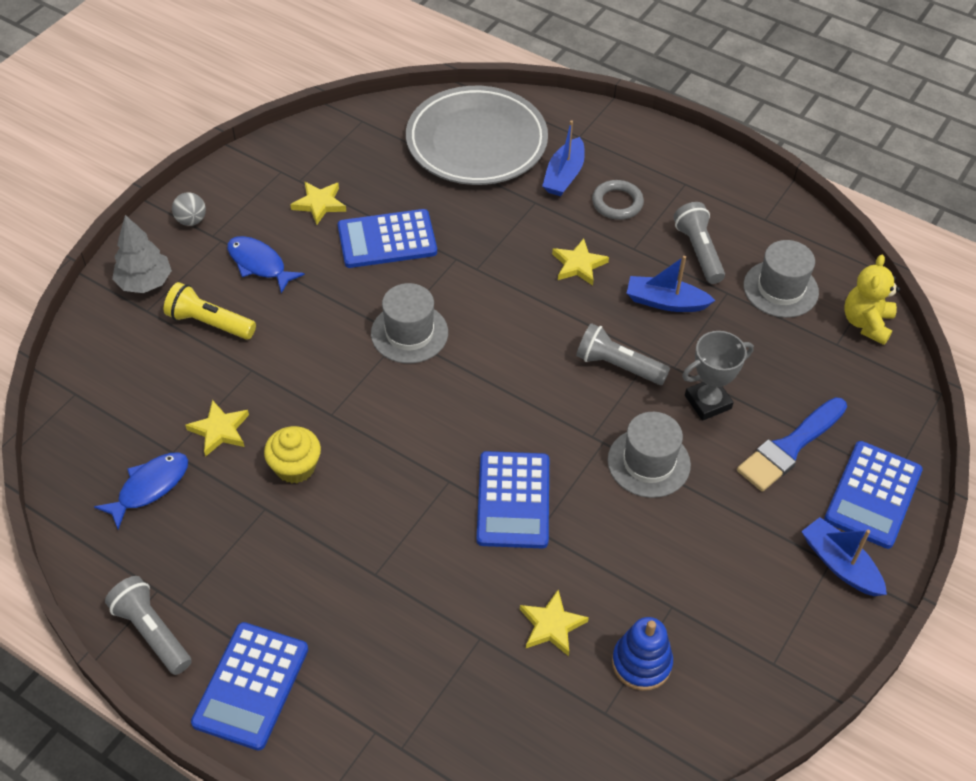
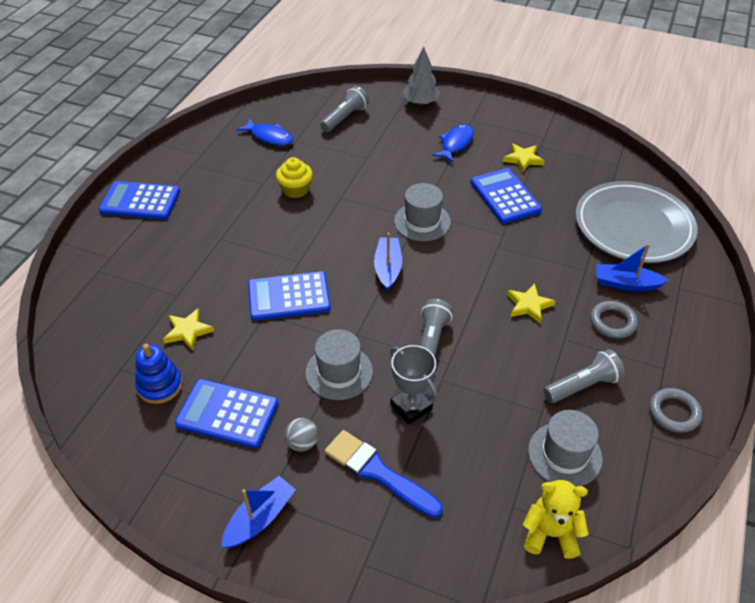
camera: 80 degrees right, 5 degrees down
grey flashlight [105,576,192,675] -> grey flashlight moved to [320,86,369,132]
yellow flashlight [164,282,256,340] -> none
grey ball [172,192,206,226] -> grey ball moved to [285,418,318,452]
yellow star [185,400,249,457] -> none
blue boat [627,256,716,312] -> blue boat moved to [374,233,402,291]
blue calculator [824,441,923,549] -> blue calculator moved to [175,379,278,448]
none -> grey ring [650,388,702,433]

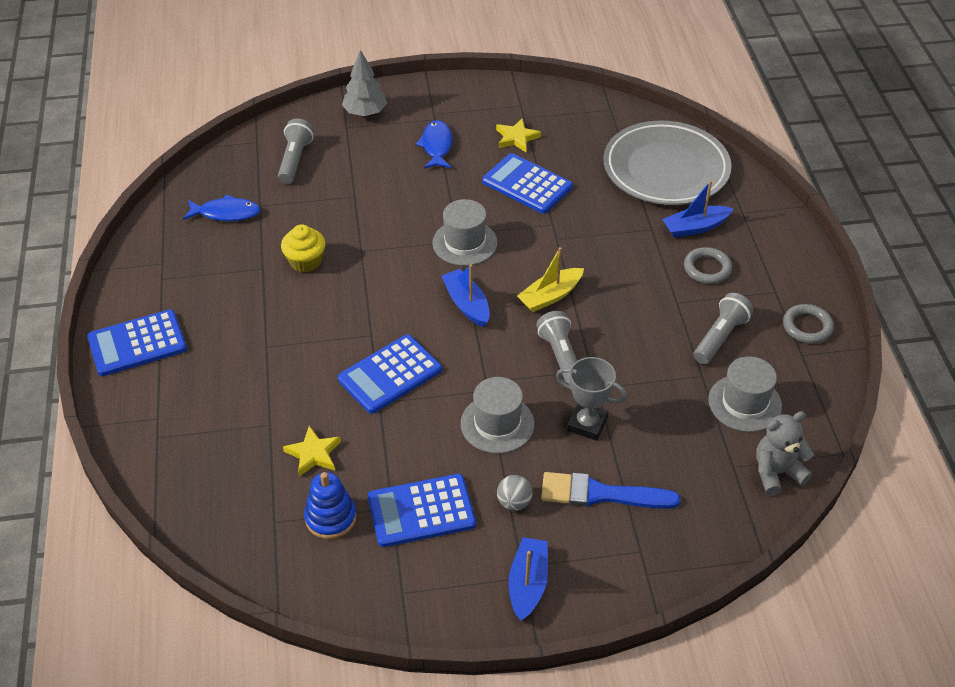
camera: 30 degrees left, 0 degrees up
yellow star [507,283,555,324] -> none
yellow teddy bear [523,480,589,559] -> grey teddy bear [756,411,814,496]
none -> yellow boat [517,247,584,312]

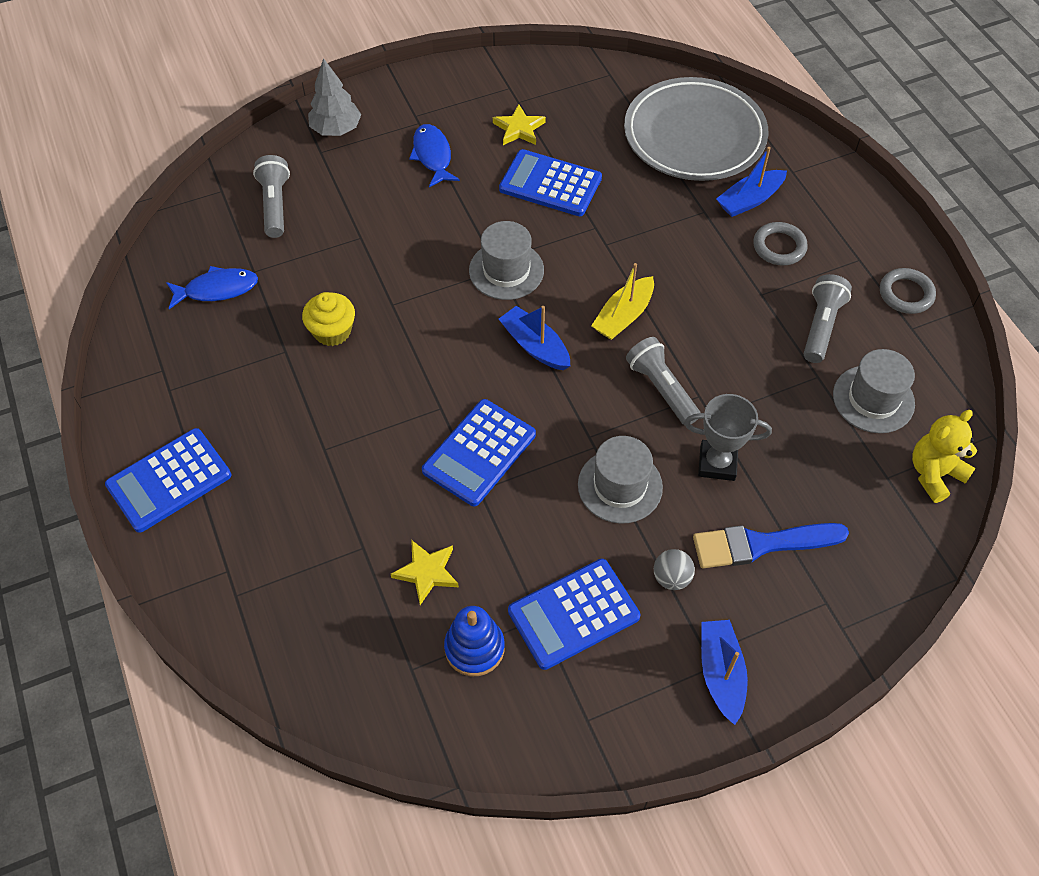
camera: 15 degrees left, 10 degrees up
grey teddy bear [756,411,814,496] -> yellow teddy bear [912,410,977,503]

